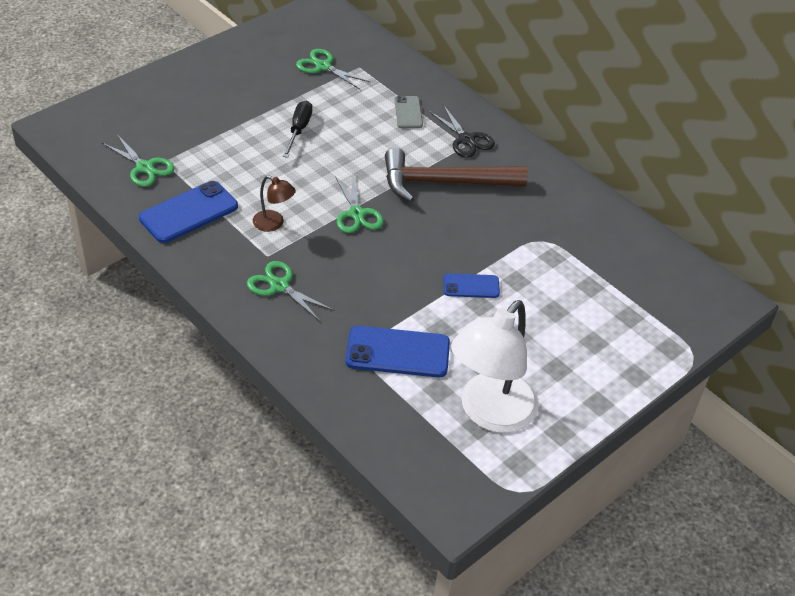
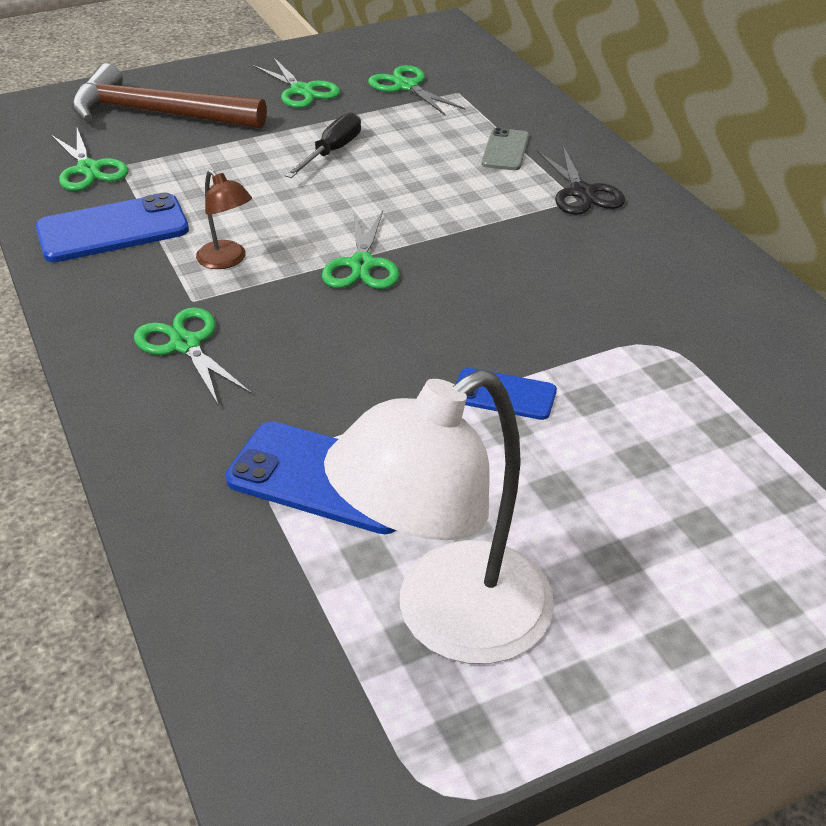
camera: 20 degrees right, 5 degrees down
brown hammer [385,148,528,202] -> brown hammer moved to [72,64,267,128]
none -> green scissors [253,58,340,108]

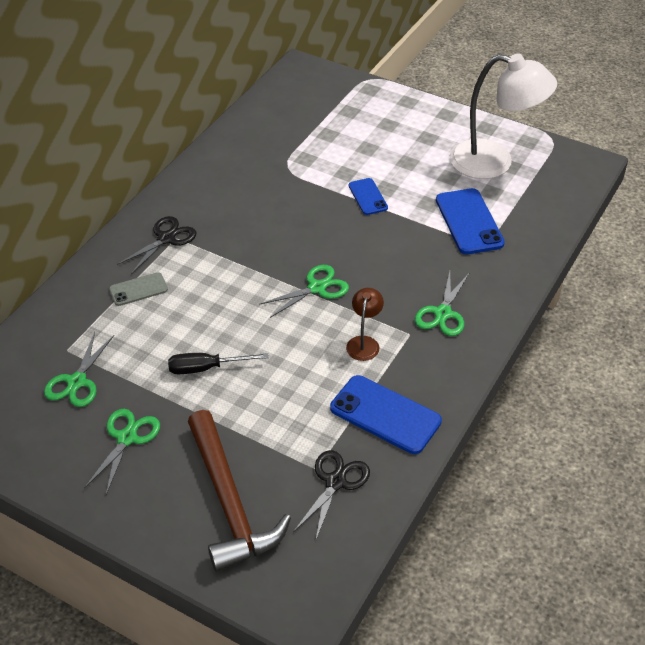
camera: 125 degrees left, 5 degrees up
green scissors [51,128,128,191] -> black scissors [293,450,370,542]

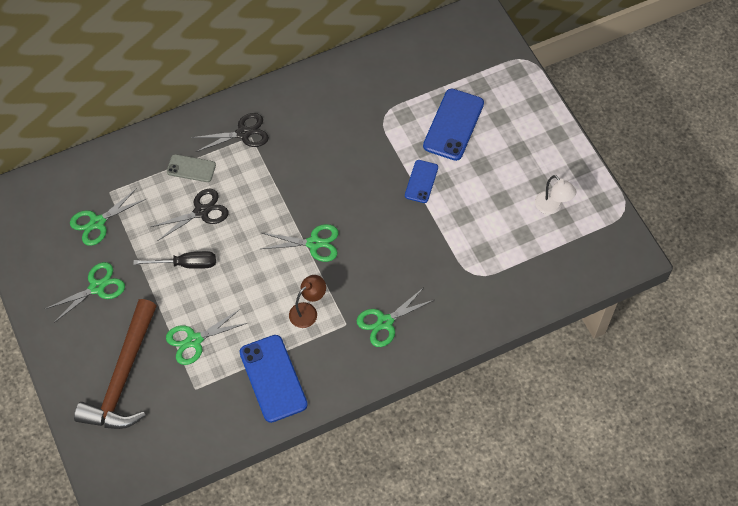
camera: 35 degrees right, 15 degrees up
black screwdriver [168,353,269,374] -> black screwdriver turned 150 degrees clockwise [133,251,216,269]
black scissors [293,450,370,542] -> black scissors moved to [151,189,228,241]
blue phone [436,188,505,254] -> blue phone moved to [423,89,484,161]
white lamp [449,53,557,179] -> white lamp [535,175,576,214], size x0.45
none -> green scissors [166,309,247,365]

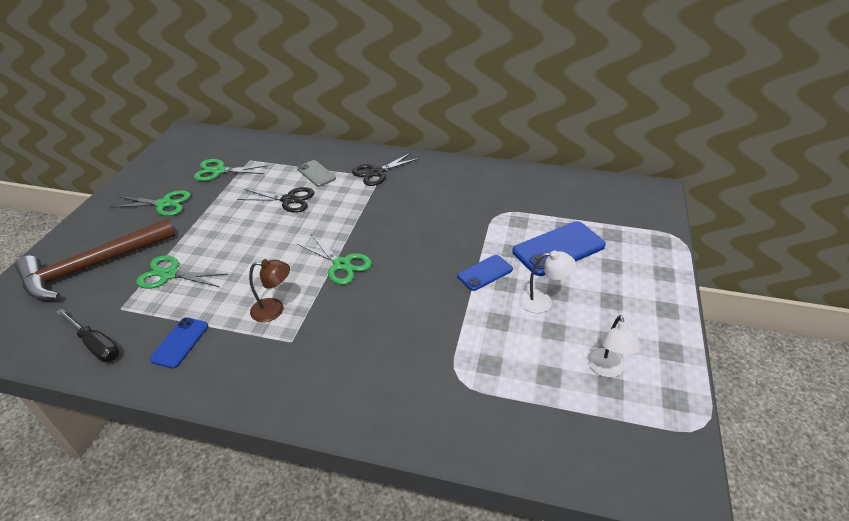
camera: 40 degrees right, 20 degrees down
black screwdriver [133,251,216,269] -> black screwdriver moved to [56,308,119,362]
black scissors [192,113,269,152] -> black scissors turned 120 degrees clockwise [352,152,421,186]
blue phone [239,335,308,423] -> blue phone [150,317,208,369], size x0.58
green scissors [356,287,434,347] -> none
none -> white lamp [519,251,576,313]

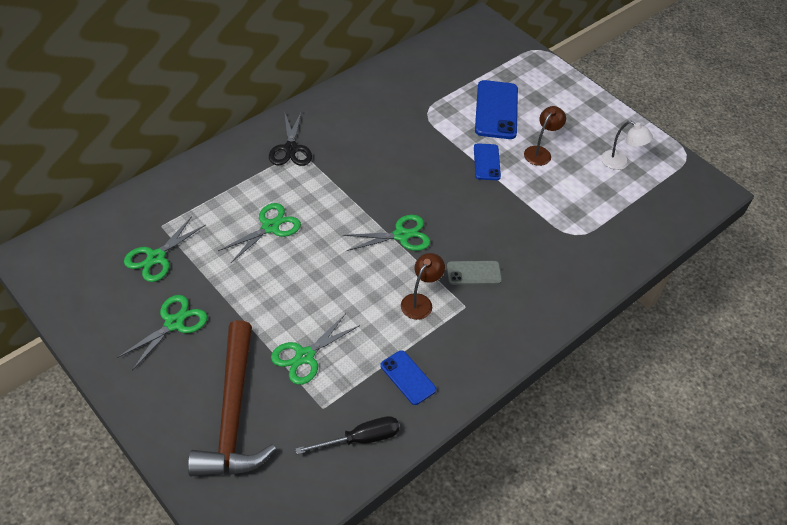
camera: 60 degrees left, 10 degrees up
black scissors [237,187,315,213] -> green scissors [218,203,301,264]
grey phone [297,160,336,187] -> grey phone moved to [447,261,502,285]
white lamp [519,251,576,313] -> brown lamp [524,106,566,166]

